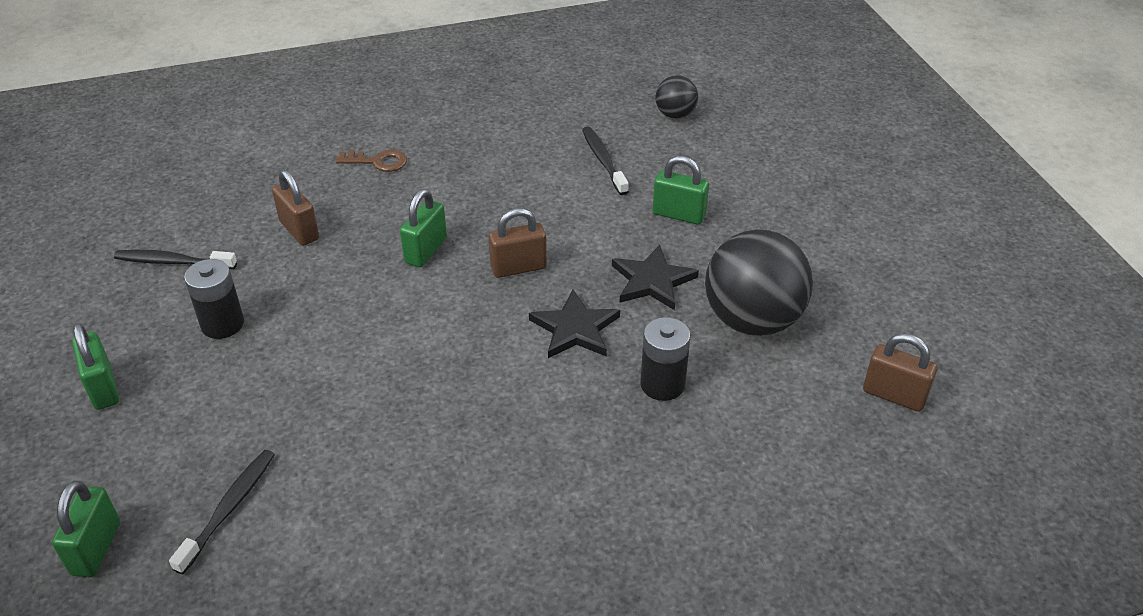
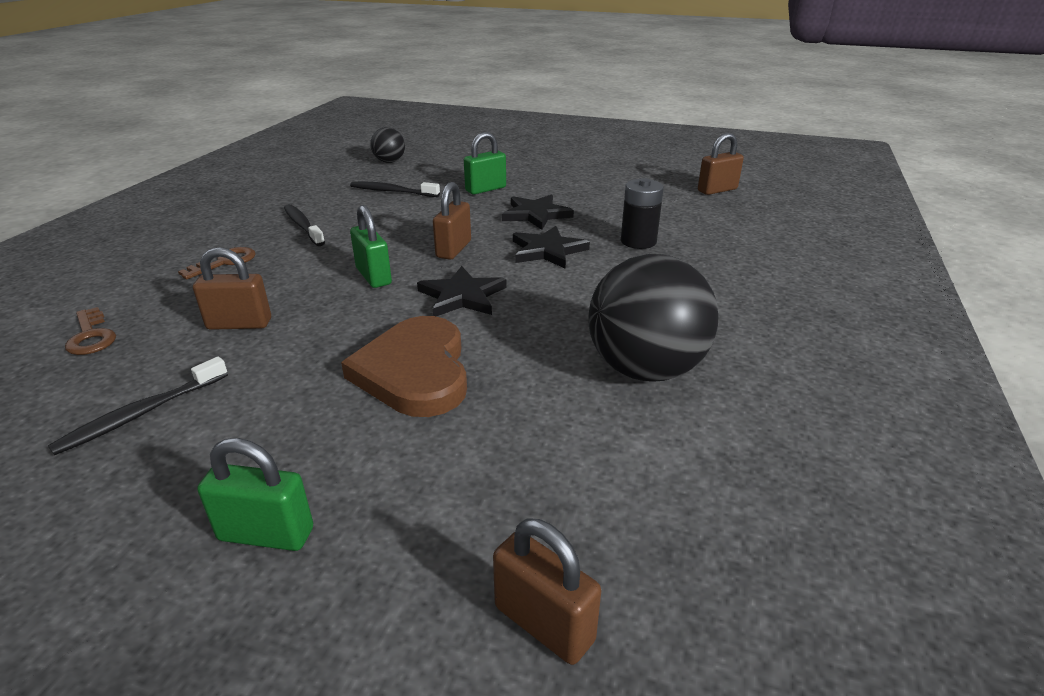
camera: 55 degrees left, 10 degrees down
green padlock [52,481,120,577] -> brown padlock [493,518,601,665]
black toothbrush [169,450,275,574] -> black toothbrush moved to [284,204,325,246]
black battery [184,259,244,339] -> none
black ball [705,229,813,336] -> black ball moved to [588,254,718,382]
none -> brown key [65,307,116,355]
none -> brown heart [341,316,467,417]
none -> black star [417,266,507,316]

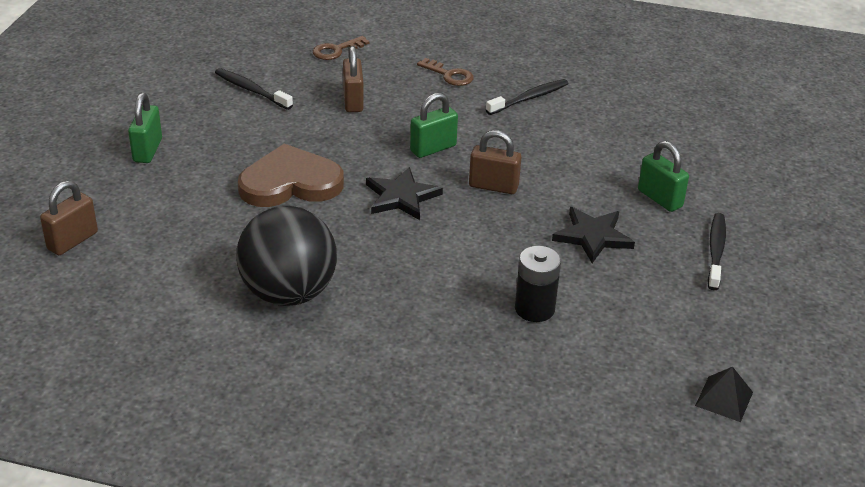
camera: 85 degrees right, 5 degrees up
black toothbrush [350,182,440,197] -> black toothbrush moved to [708,213,726,290]
black ball [370,127,405,163] -> none
black star [513,226,590,268] -> none
brown padlock [698,133,744,195] -> black pyramid [695,367,753,422]

